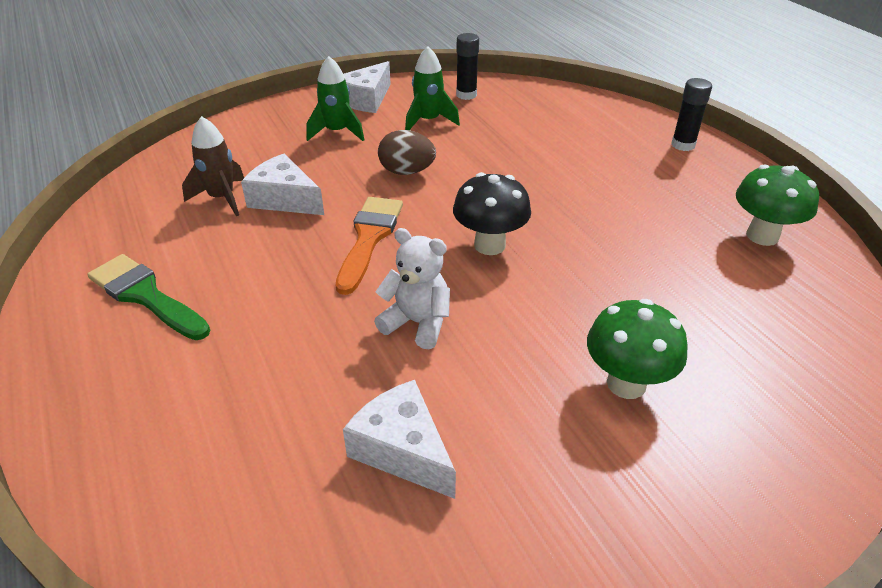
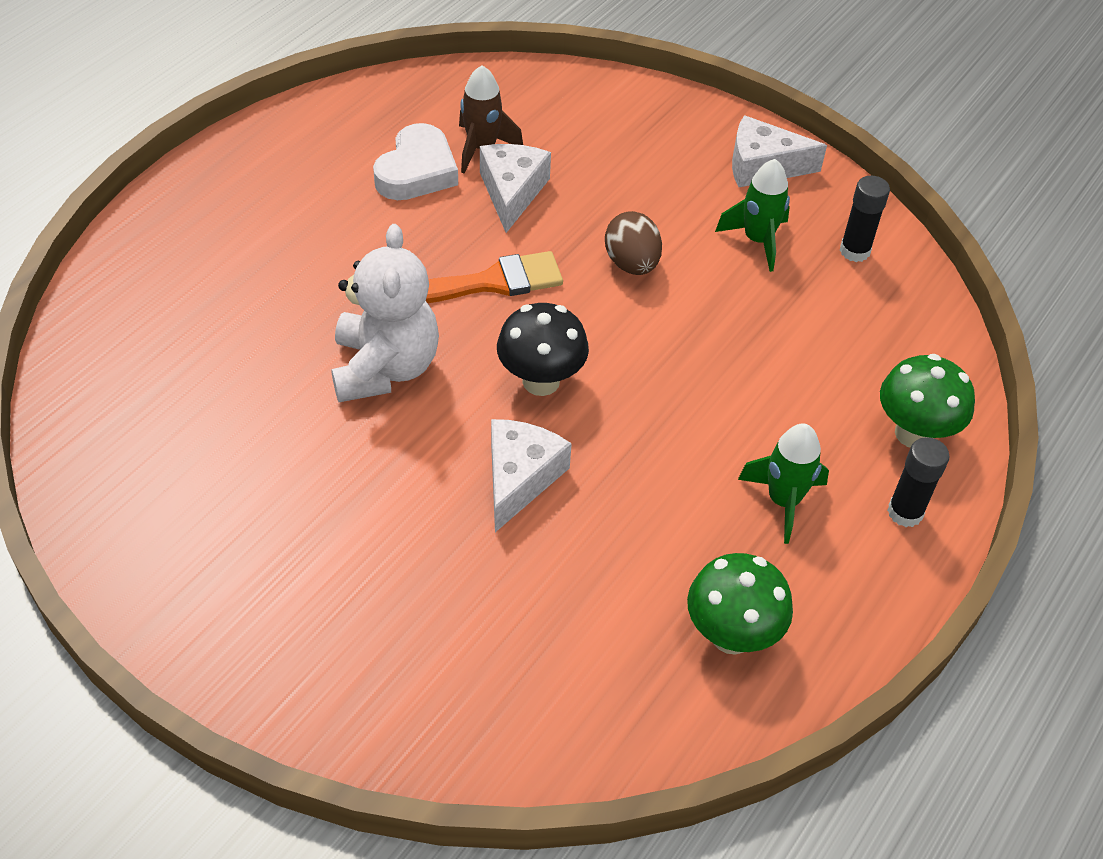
camera: 60 degrees right, 10 degrees up
green brush [87,254,210,340] -> none
green rocket [306,56,364,141] -> green rocket moved to [738,423,829,544]
white cheese [343,380,456,499] -> white cheese moved to [491,419,572,532]
white teddy bear [374,228,450,349] -> white teddy bear [331,224,439,402], size x1.51
green mushroom [587,299,688,399] -> green mushroom moved to [880,354,975,448]
none -> white heart [373,123,458,200]

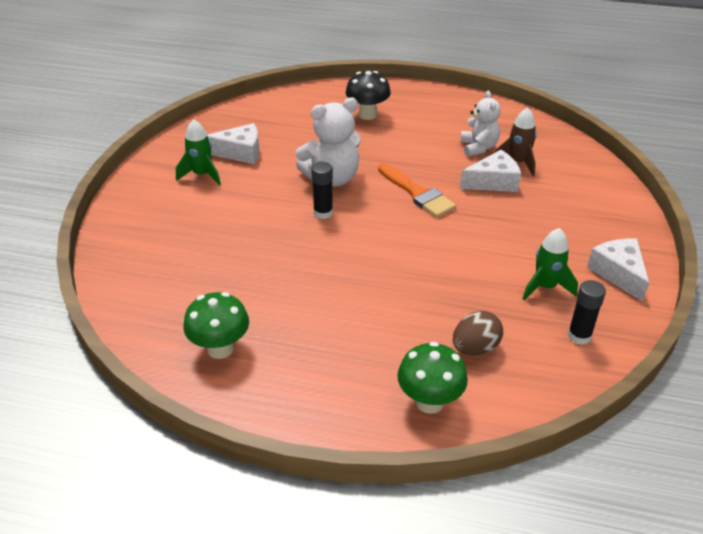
camera: 70 degrees right, 10 degrees down
white heart [373,123,458,200] -> white teddy bear [460,91,501,156]
white cheese [491,419,572,532] -> white cheese moved to [207,123,259,164]
black mushroom [497,303,589,396] -> black mushroom moved to [346,71,391,120]
brown egg [605,211,662,275] -> brown egg moved to [453,311,503,356]
green rocket [738,423,829,544] -> green rocket moved to [176,119,221,186]
black glue stick [887,437,950,527] -> black glue stick moved to [311,162,333,219]

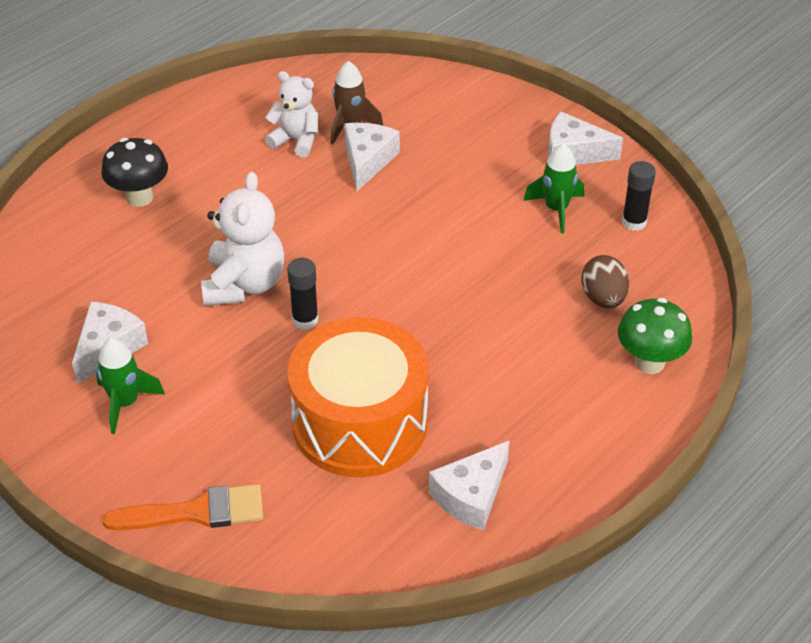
camera: 60 degrees left, 5 degrees up
green mushroom [184,292,249,359] -> white cheese [429,440,510,531]
orange brush [378,163,456,218] -> orange brush moved to [103,484,263,530]
none -> orange drum [287,317,429,477]

